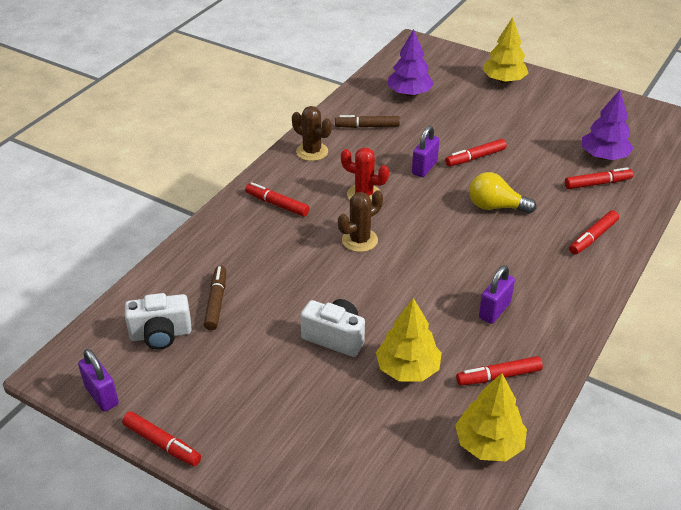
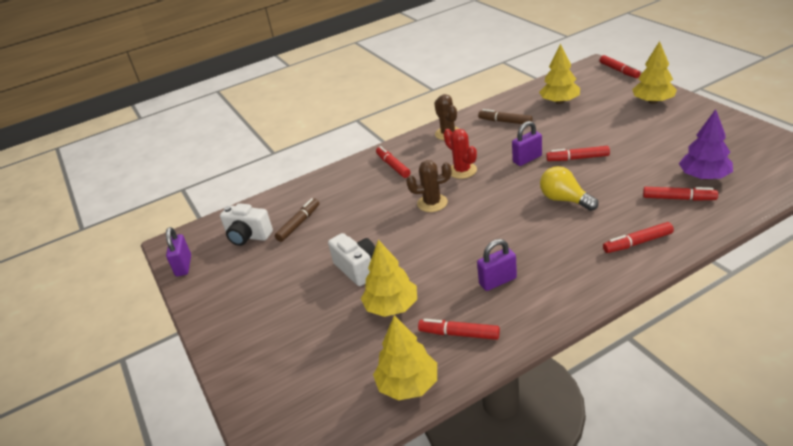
camera: 35 degrees right, 5 degrees down
red marker [122,411,201,466] -> red marker moved to [599,55,640,78]
purple tree [388,29,434,96] -> yellow tree [539,43,580,104]

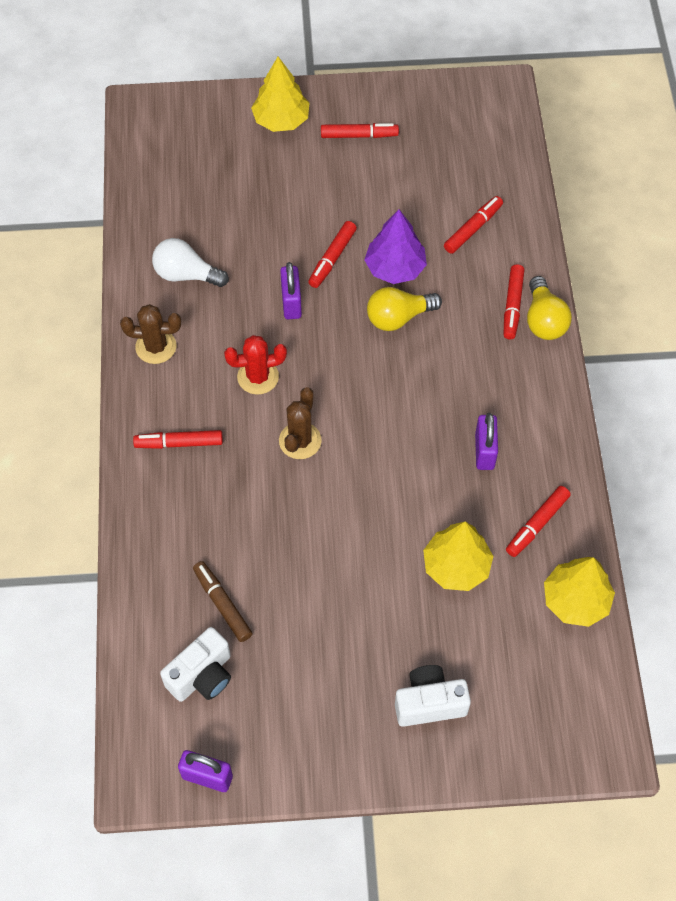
camera: 70 degrees left, 25 degrees up
white camera [328,233,375,286] -> white camera moved to [395,665,471,727]
brown marker [478,109,533,124] -> white light bulb [152,238,229,287]
yellow tree [539,43,580,104] -> none
red marker [599,55,640,78] -> red marker moved to [321,123,399,138]
purple tree [679,109,733,180] -> purple tree moved to [364,209,427,284]
none -> yellow light bulb [527,276,572,340]

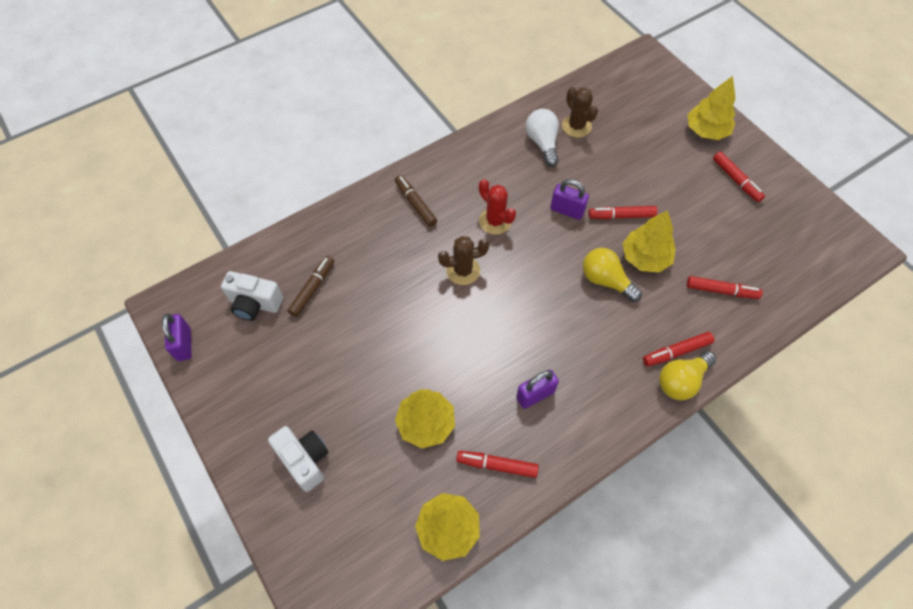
camera: 60 degrees right, 0 degrees up
brown cactus [120,304,181,364] -> brown cactus moved to [562,87,598,138]
red marker [133,430,223,449] -> brown marker [395,175,437,227]
purple padlock [280,262,302,319] -> purple padlock turned 60 degrees clockwise [550,179,589,220]
purple tree [364,209,427,284] -> yellow tree [622,211,676,273]

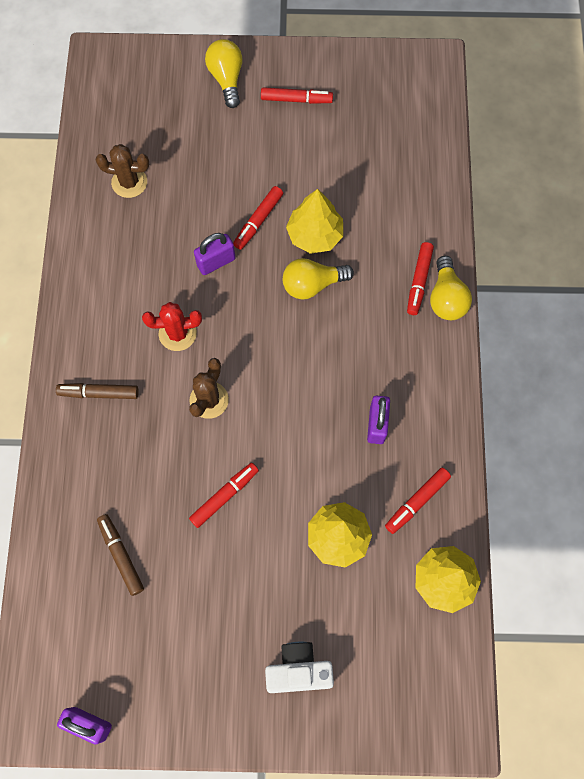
camera: 55 degrees left, 10 degrees up
white camera [221,271,283,321] -> none
white light bulb [526,109,559,167] -> none
yellow tree [687,76,736,140] -> yellow light bulb [205,39,243,108]
red marker [687,276,762,299] -> red marker moved to [189,463,259,528]

